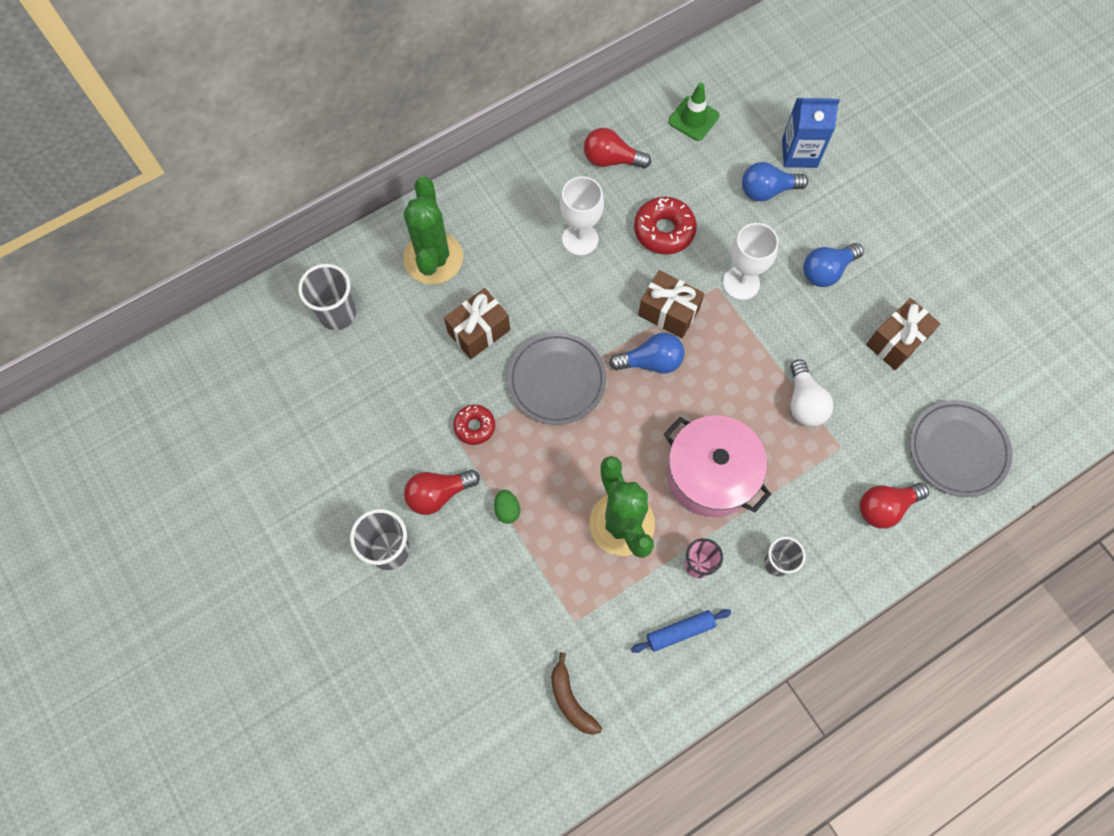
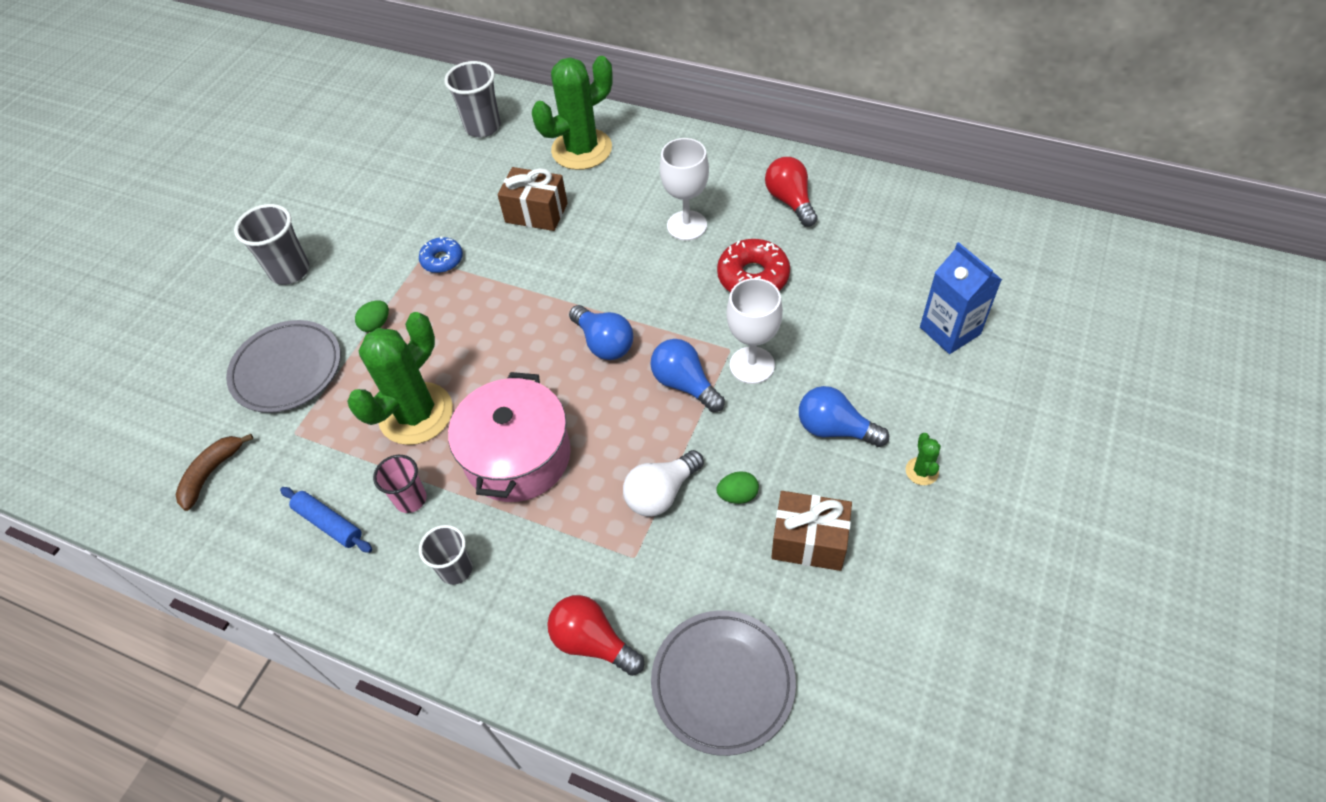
camera: 60 degrees right, 15 degrees down
red light bulb [404,470,480,515] -> none
red donut [453,405,495,445] -> blue donut [419,236,463,273]
grey plate [508,332,606,425] -> grey plate moved to [226,320,341,413]
brown gift [638,270,705,338] -> none
green traffic cone [668,83,719,141] -> none
blue light bulb [742,162,808,201] -> blue light bulb moved to [651,339,725,412]
none -> green egg [716,471,759,504]
none -> green cactus [906,433,941,485]

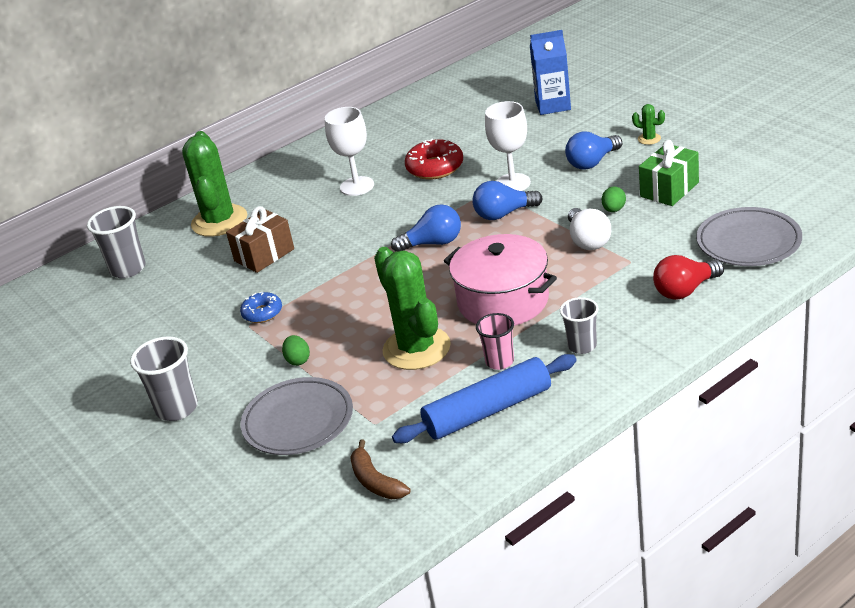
camera: 60 degrees left, 20 degrees down
blue rolling pin [280,487,372,553] -> blue rolling pin [392,354,577,443], size x1.78
red light bulb [765,157,818,227] -> none
brown gift [771,491,852,571] -> green gift [639,140,699,206]

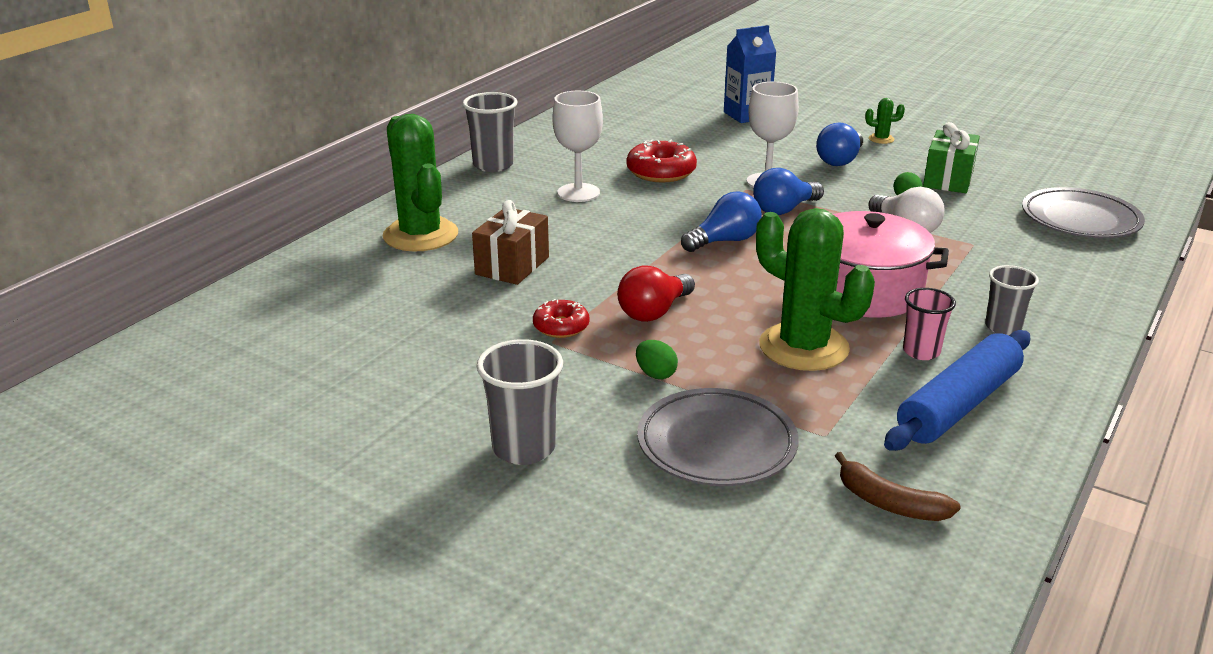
camera: 25 degrees left, 5 degrees down
grey cup [87,206,146,278] -> grey cup moved to [462,92,518,172]
blue donut [240,292,282,323] -> red donut [533,299,589,338]
red light bulb [653,255,724,300] -> red light bulb moved to [617,265,695,322]

